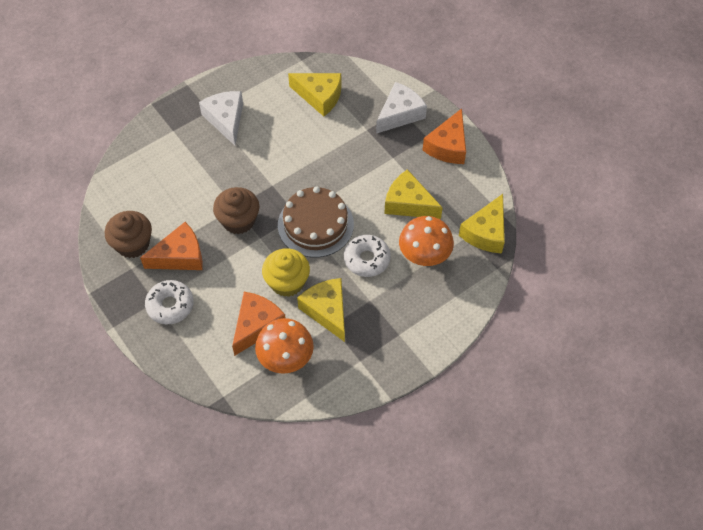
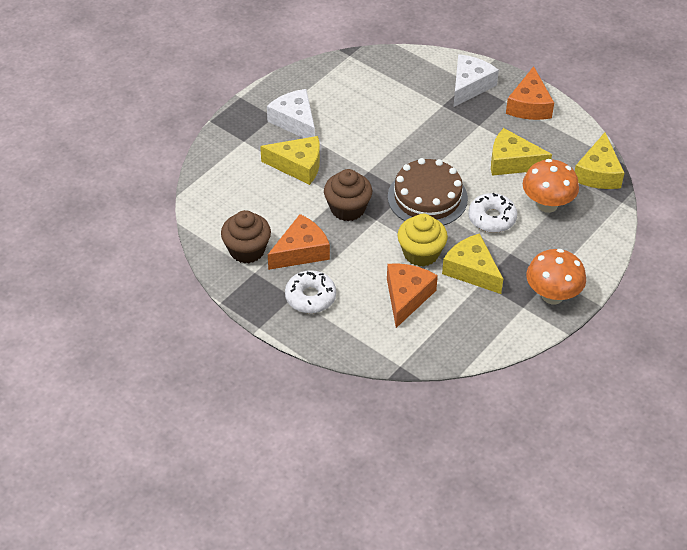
camera: 15 degrees left, 10 degrees down
orange mushroom [255,318,314,374] -> orange mushroom moved to [526,249,586,304]
yellow cheese [288,73,342,116] -> yellow cheese moved to [260,136,320,185]

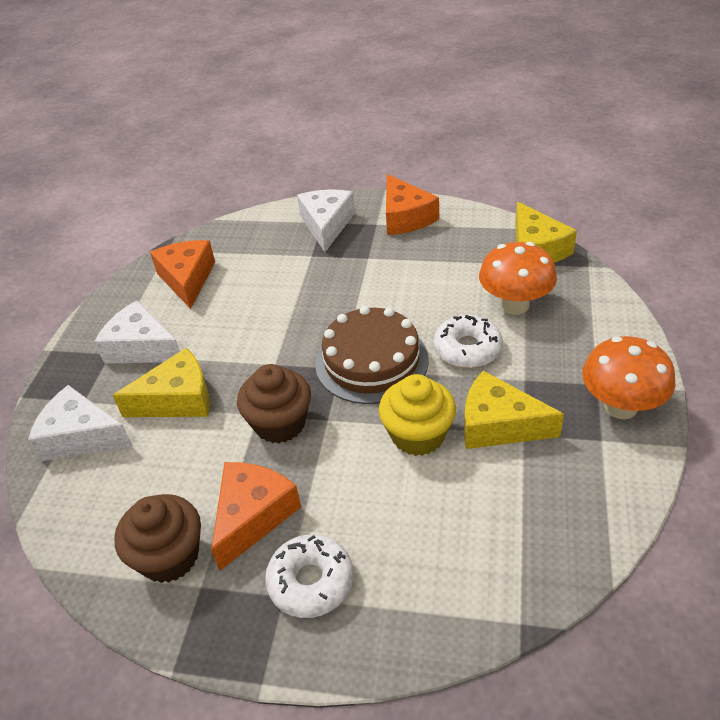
camera: 25 degrees left, 5 degrees down
orange cheese [387,263,438,328] -> orange cheese moved to [150,240,215,309]
yellow cheese [491,128,552,176] -> none
none -> white cheese [28,385,133,461]

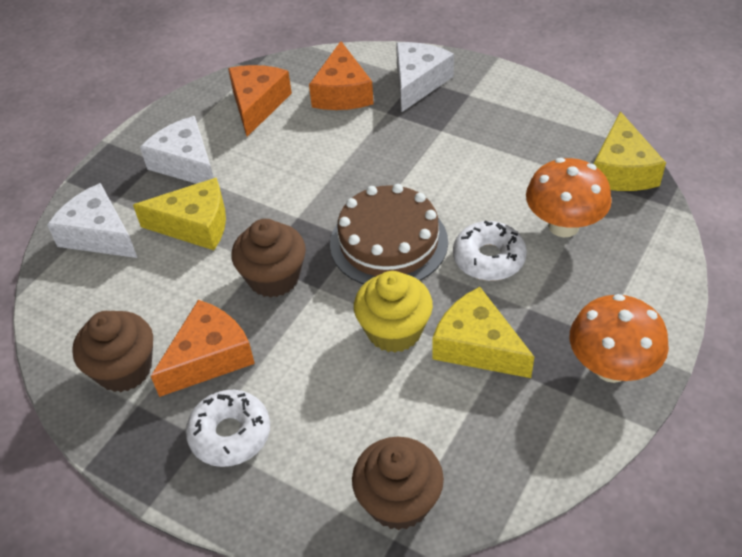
camera: 20 degrees right, 5 degrees up
orange cheese [386,174,439,235] -> orange cheese moved to [309,41,374,110]
none -> brown cupcake [352,437,444,530]

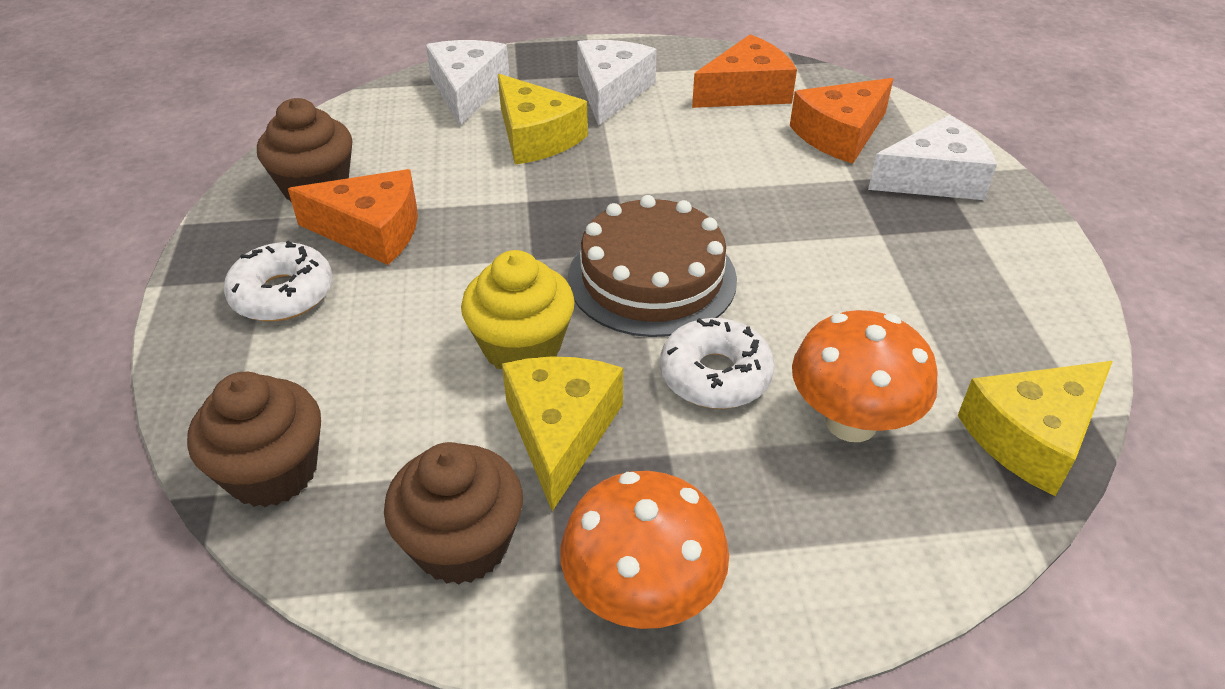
camera: 50 degrees right, 5 degrees down
brown cupcake [232,219,306,298] -> brown cupcake moved to [384,442,523,585]

